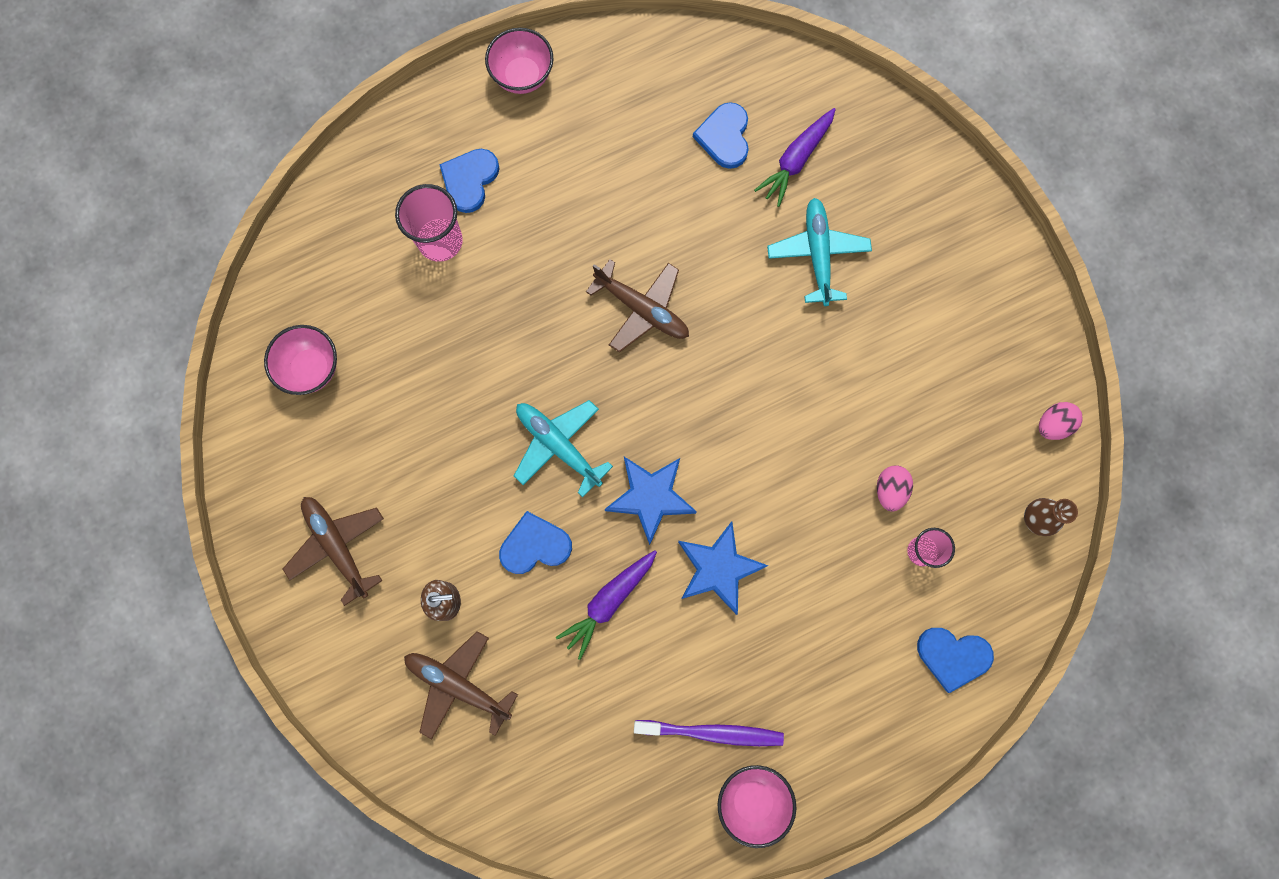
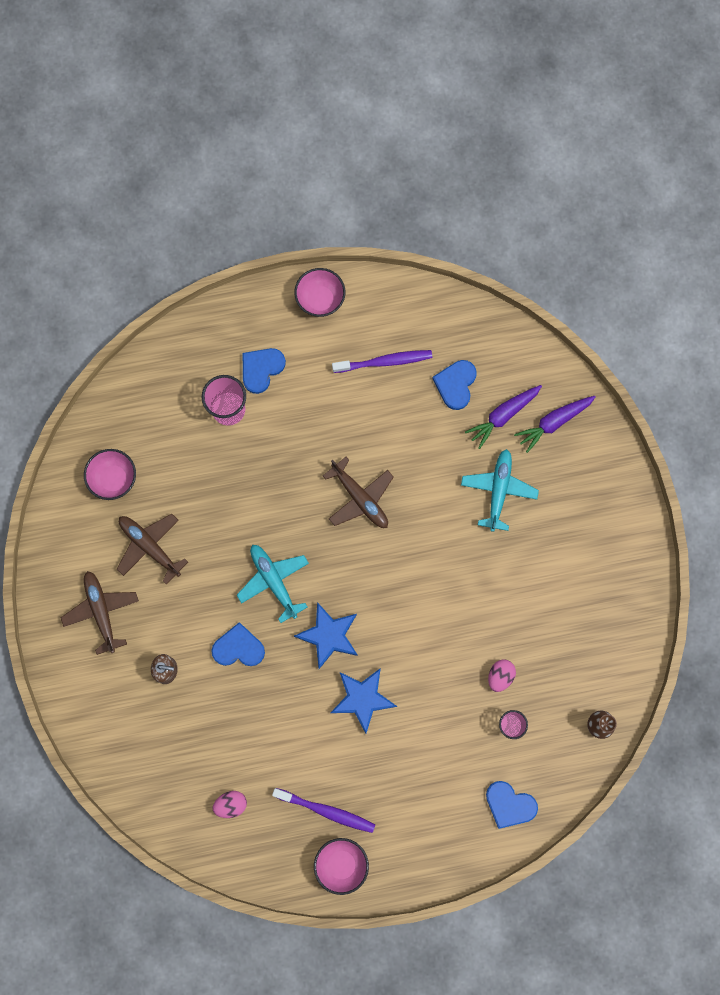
camera: 15 degrees right, 0 degrees up
brown plane [404,631,518,740] -> brown plane moved to [117,514,188,584]
purple carrot [556,550,657,660] -> purple carrot moved to [514,396,596,453]
pink egg [1039,402,1083,440] -> pink egg moved to [213,791,247,818]
none -> purple toothbrush [332,350,432,373]

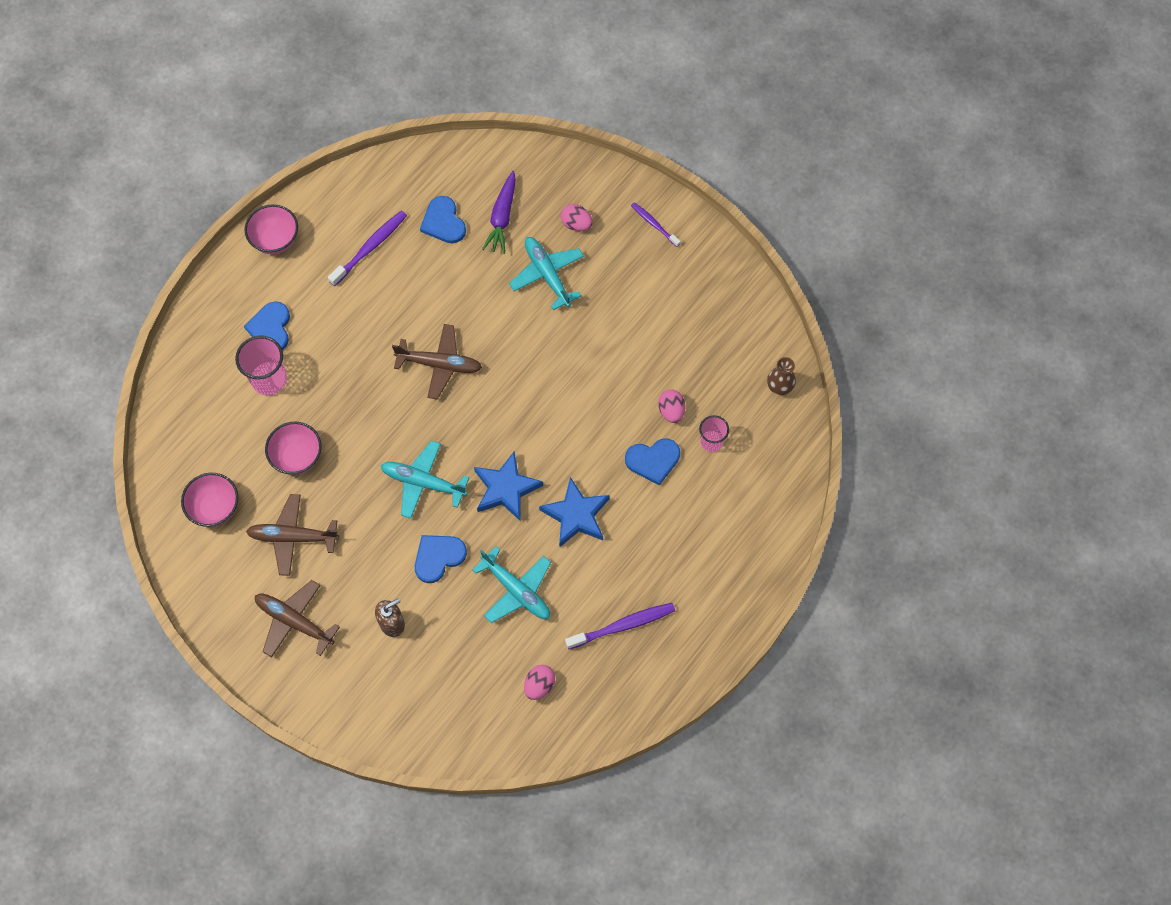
camera: 40 degrees left, 10 degrees down
pink bowl [314,838,369,895] -> pink bowl moved to [265,421,322,475]
blue heart [486,781,538,829] -> blue heart moved to [625,439,680,485]
purple carrot [514,396,596,453] -> none
none -> turquoise plane [472,546,551,623]
none -> pink egg [561,204,593,231]
none -> purple toothbrush [631,202,681,247]

